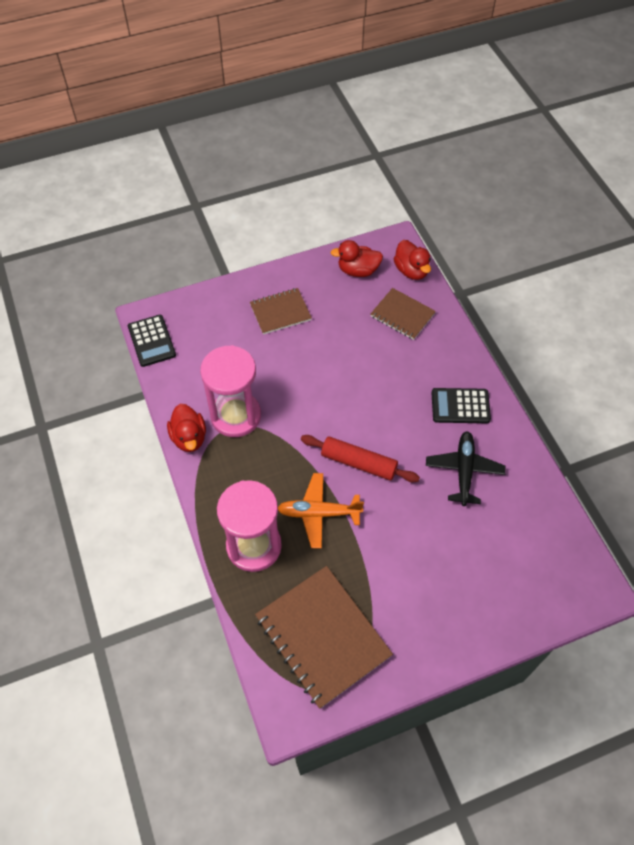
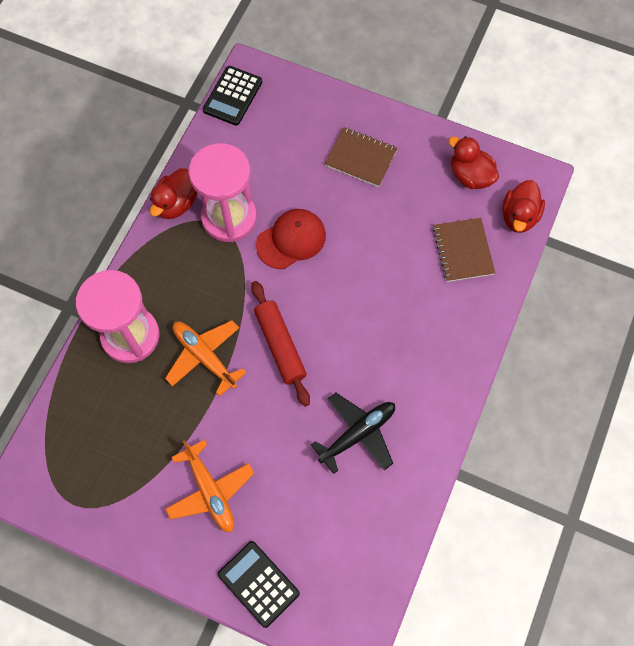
camera: 45 degrees right, 10 degrees up
brown notebook [255,566,393,709] -> none
black calculator [432,388,491,423] -> black calculator moved to [218,541,300,628]
none -> orange plane [165,439,254,532]
none -> red cap [256,209,326,269]

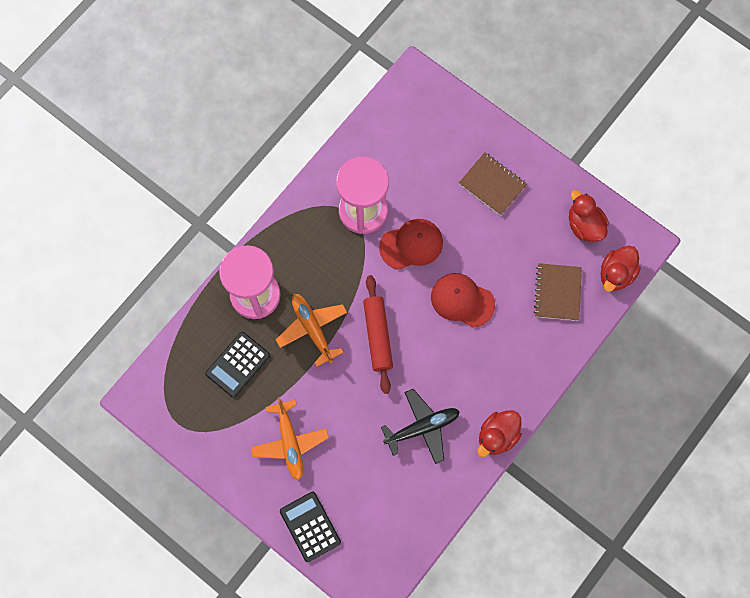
camera: 15 degrees right, 5 degrees up
red duck [150,168,197,219] -> red duck moved to [477,410,522,457]
black calculator [203,66,262,126] -> black calculator moved to [205,332,270,398]
none -> red cap [431,273,495,327]

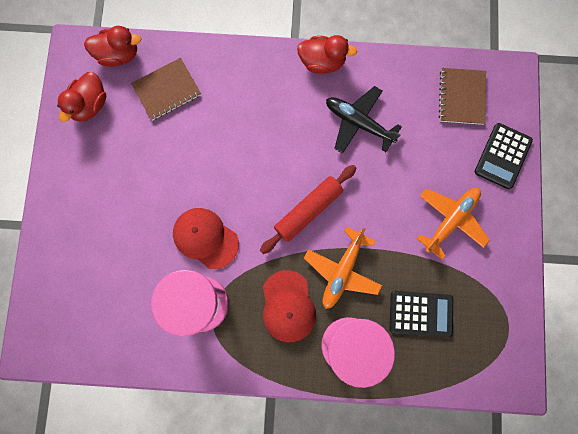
camera: 125 degrees left, 5 degrees up
red cap [431,273,495,327] -> red cap moved to [263,270,316,342]
brown notebook [459,152,527,216] -> brown notebook moved to [439,68,486,125]

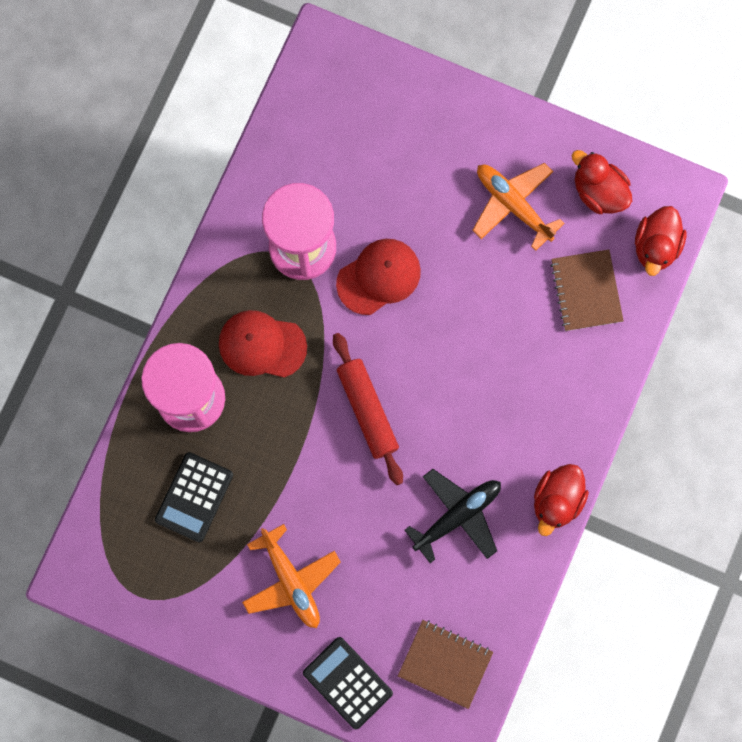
camera: 110 degrees right, 0 degrees up
orange plane [304,227,382,309] -> orange plane moved to [472,163,564,251]

